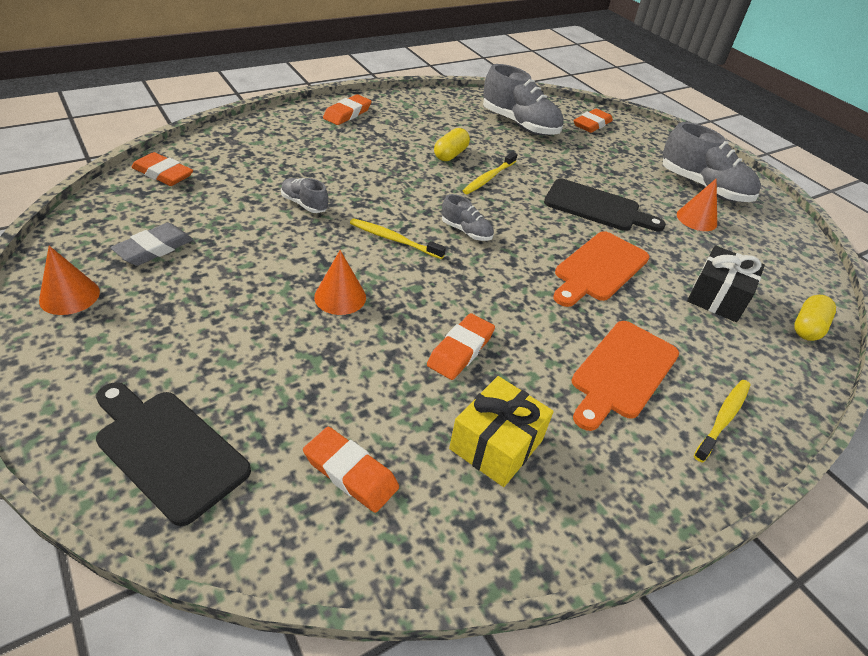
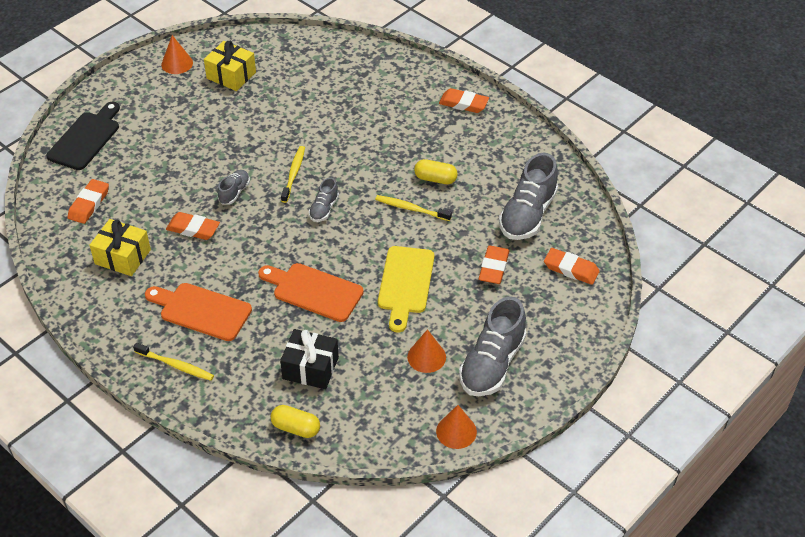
camera: 80 degrees right, 5 degrees up
grey eraser [110,223,193,266] -> yellow gift [204,41,256,91]
orange eraser [131,152,193,186] -> orange eraser moved to [479,245,510,284]
grey shoe [281,178,328,213] -> grey shoe moved to [217,170,250,205]
orange cone [314,250,366,315] -> orange cone moved to [436,405,477,449]
black cutting board [544,179,666,231] -> yellow cutting board [378,246,434,332]

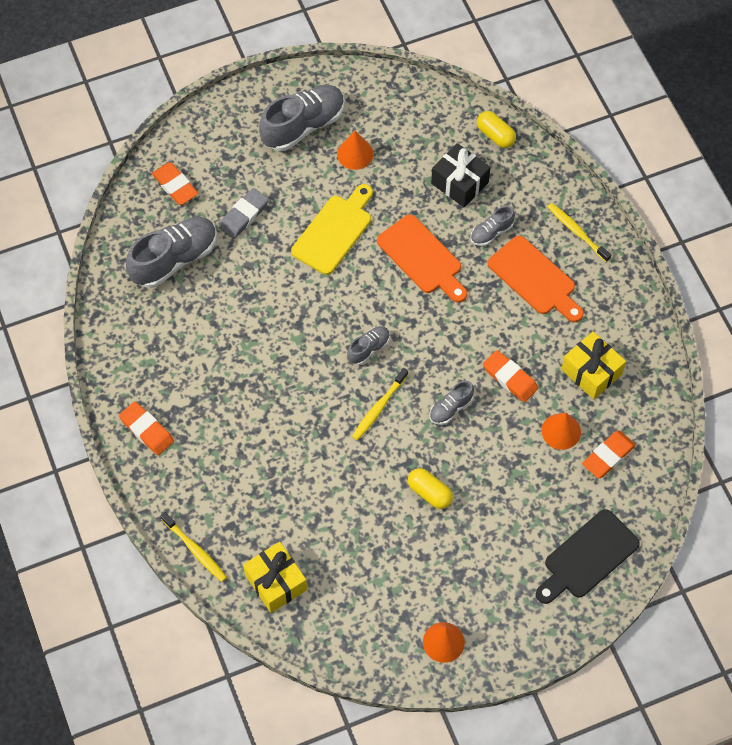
camera: 155 degrees left, 15 degrees up
yellow gift [204,41,256,91] -> yellow gift moved to [243,542,307,613]
yellow toothbrush [375,195,452,221] -> yellow toothbrush moved to [161,512,227,582]
yellow capsule [414,159,458,184] -> yellow capsule moved to [408,468,453,509]
orange cone [436,405,477,449] -> orange cone moved to [542,412,581,450]
orange eraser [479,245,510,284] -> grey eraser [219,188,269,239]
none -> grey shoe [470,206,515,246]

